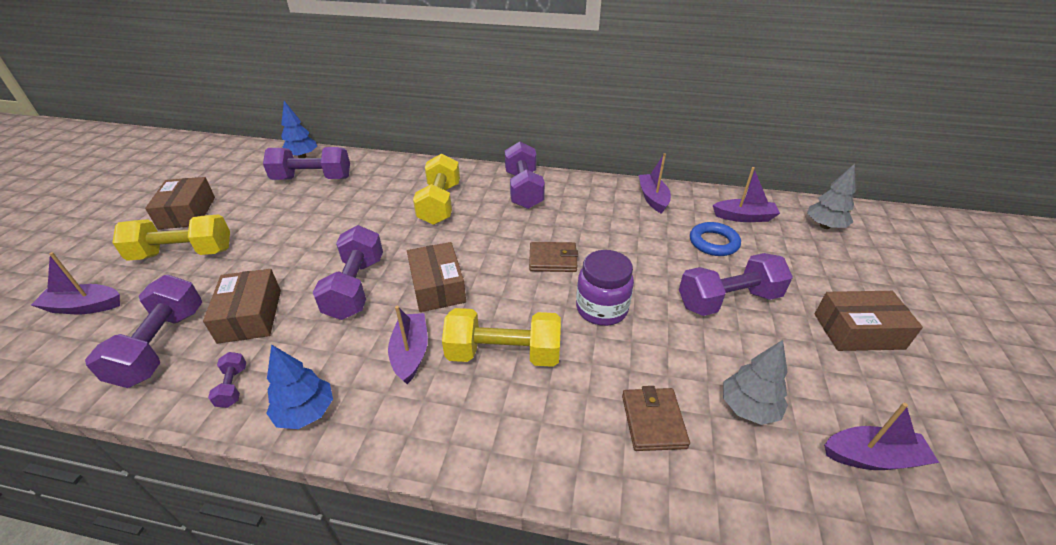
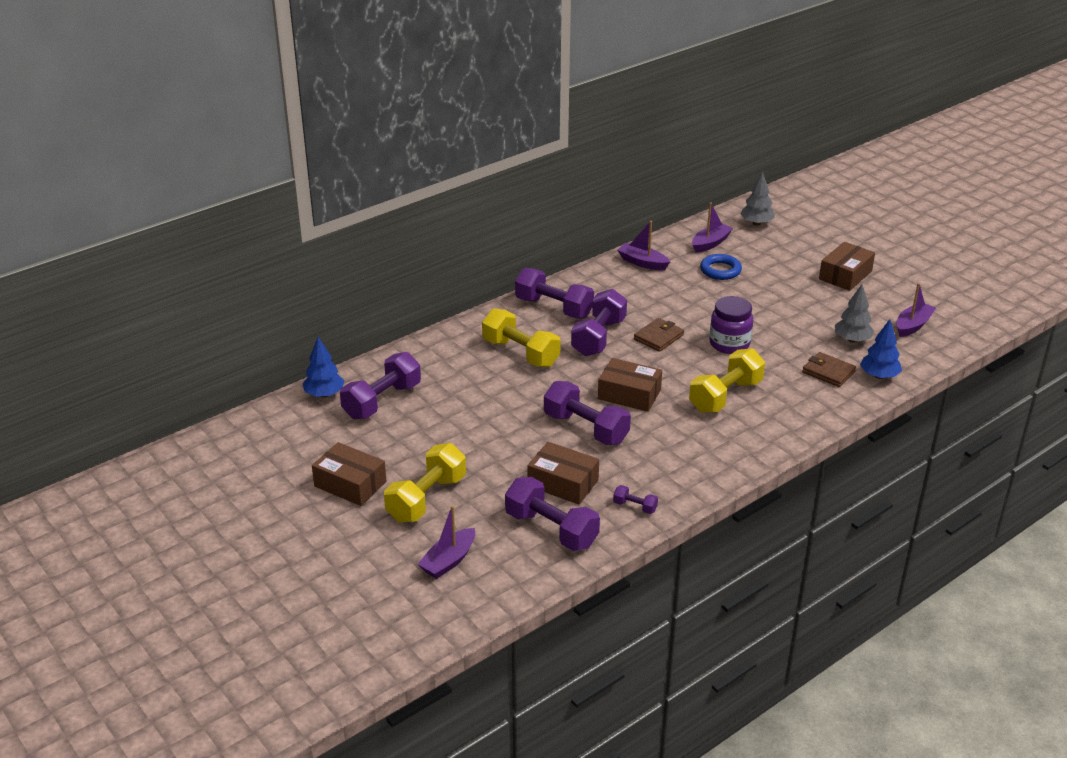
camera: 50 degrees left, 5 degrees down
blue tree [266,344,333,429] -> blue tree moved to [860,319,902,379]
purple boat [388,306,428,384] -> none
purple dumbbell [679,253,793,316] -> purple dumbbell moved to [571,289,627,356]

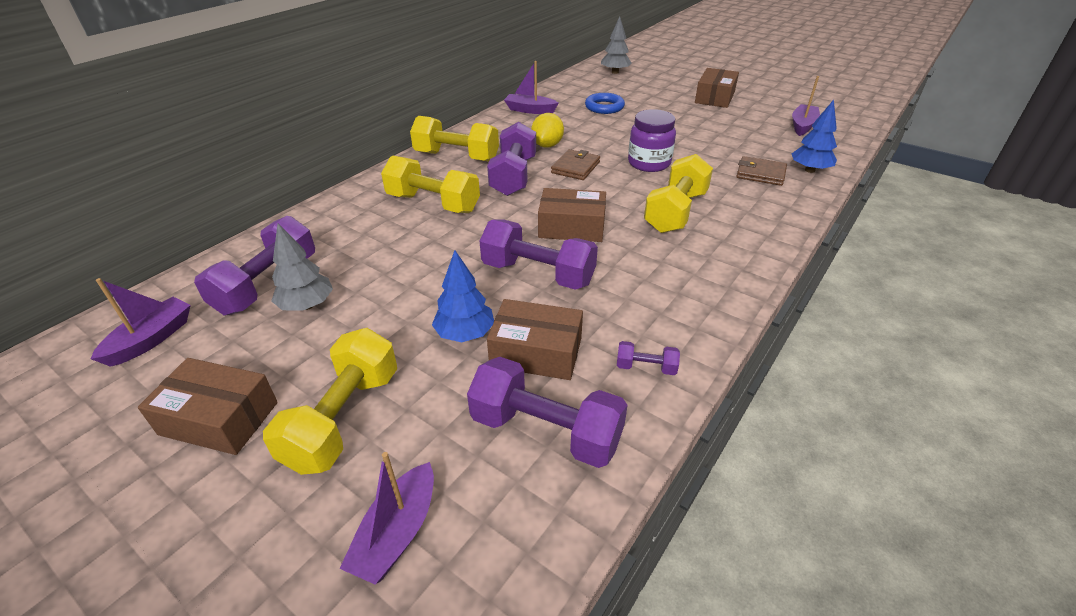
camera: 15 degrees left, 5 degrees up
blue tree [302,337,344,397] -> blue tree moved to [432,250,494,342]
purple dumbbell [515,268,594,319] -> yellow dumbbell [410,116,499,162]
purple boat [692,202,733,253] -> purple boat moved to [91,278,191,367]
grey tree [835,284,875,343] -> grey tree moved to [272,224,333,311]
none -> yellow lemon [531,113,564,148]

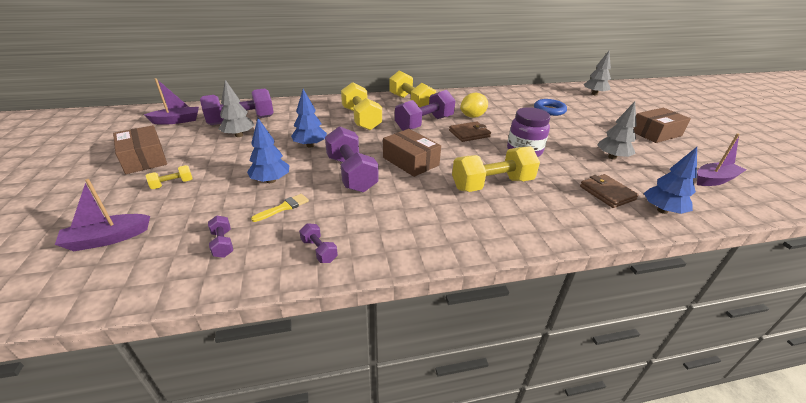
camera: 40 degrees right, 5 degrees down
yellow dumbbell [263,328,397,475] -> yellow dumbbell [146,165,193,189], size x0.45
purple dumbbell [467,357,628,468] -> purple dumbbell [208,215,233,258], size x0.45
brown box [487,299,583,380] -> yellow brush [251,194,309,222]
purple boat [504,61,558,114] -> none
none -> blue tree [291,89,327,148]
none -> grey tree [597,101,637,160]

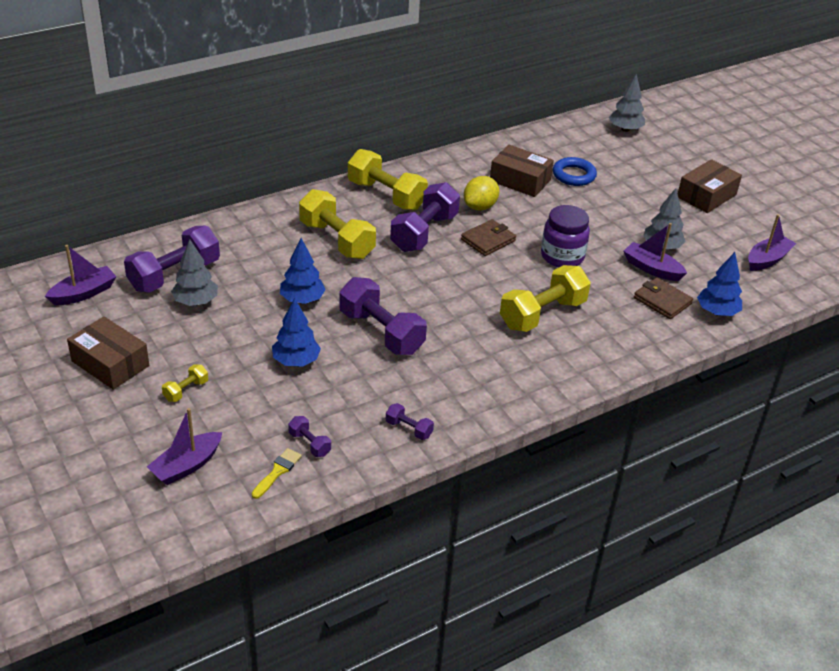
camera: 20 degrees left, 5 degrees up
yellow brush [251,194,309,222] -> yellow brush moved to [252,448,302,499]
brown box [383,129,441,177] -> brown box moved to [490,145,554,197]
none -> purple boat [624,223,687,281]

